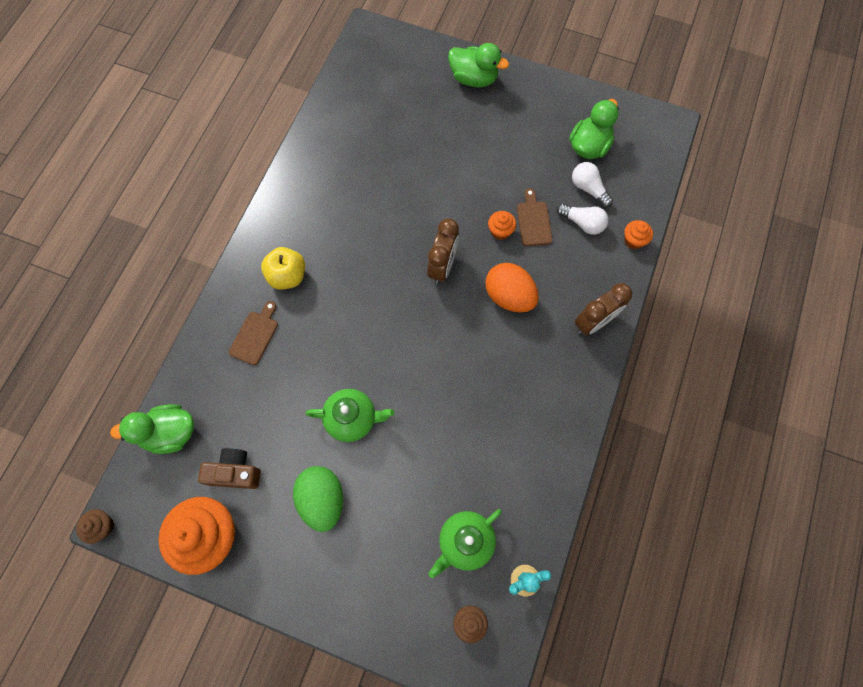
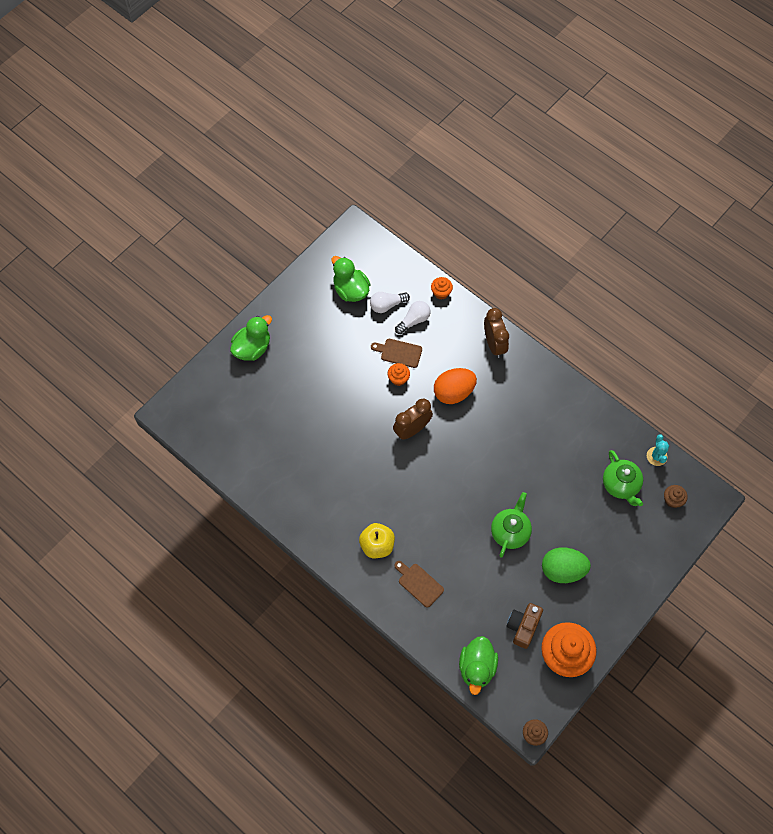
camera: 70 degrees left, 5 degrees down
brown clock [427,218,459,284] -> brown clock turned 75 degrees counterclockwise [393,398,433,440]

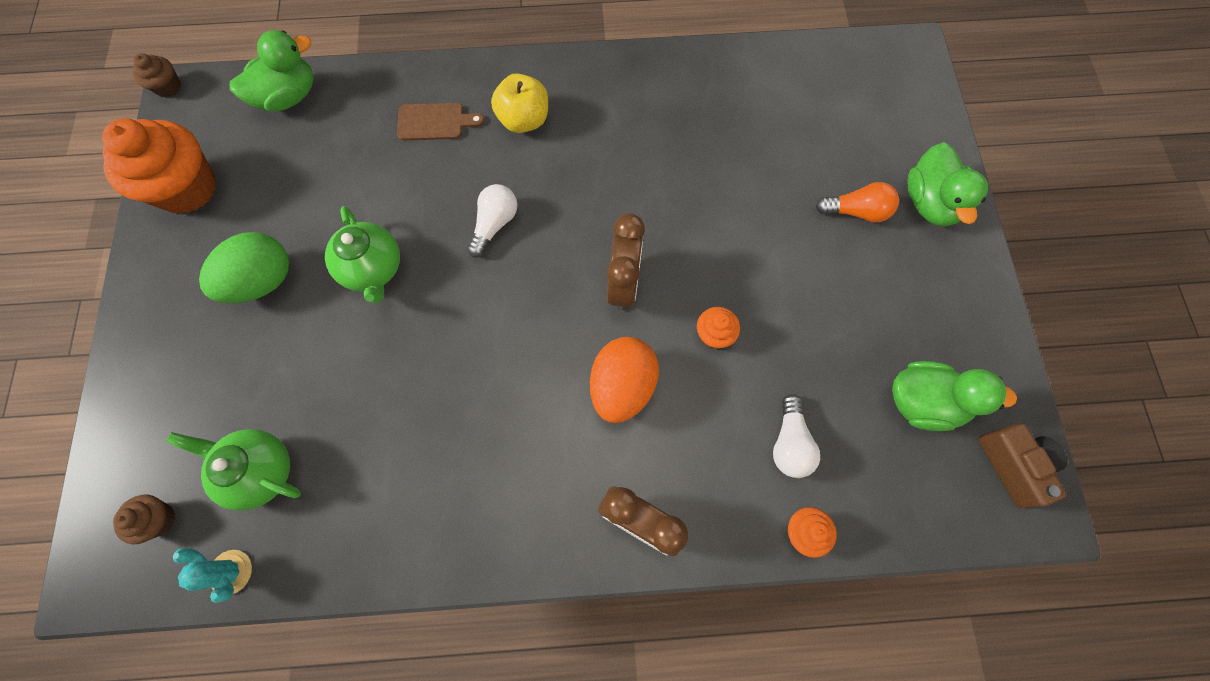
camera: 135 degrees right, 5 degrees up
white light bulb [370,292,410,313] -> white light bulb moved to [467,184,517,257]
brown cutting board [371,339,422,368] -> none
green duck [459,636,498,695] -> green duck turned 90 degrees clockwise [230,30,314,112]
brown camera [506,603,543,649] -> brown camera moved to [979,423,1067,508]
none -> orange light bulb [816,182,899,223]

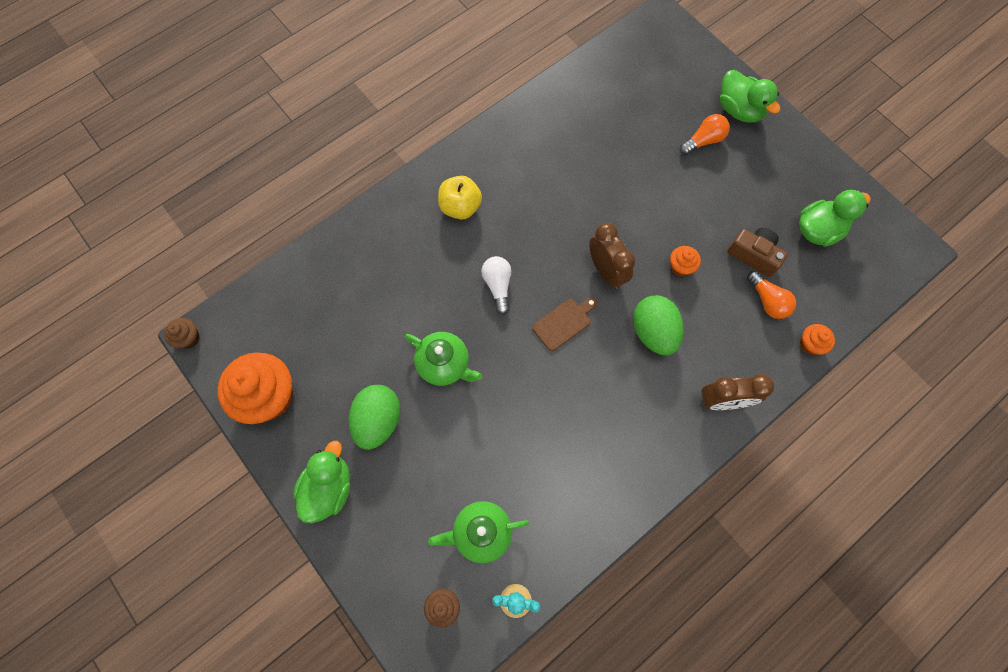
camera: 35 degrees left, 0 degrees up
green duck [230,30,314,112] -> green duck moved to [293,441,350,523]
brown cutting board [397,103,484,141] -> brown cutting board moved to [532,297,597,351]
orange egg [590,337,659,423] -> green egg [633,295,684,355]
white light bulb [773,394,820,478] -> orange light bulb [747,271,796,319]
brown camera [979,423,1067,508] -> brown camera moved to [727,228,788,277]

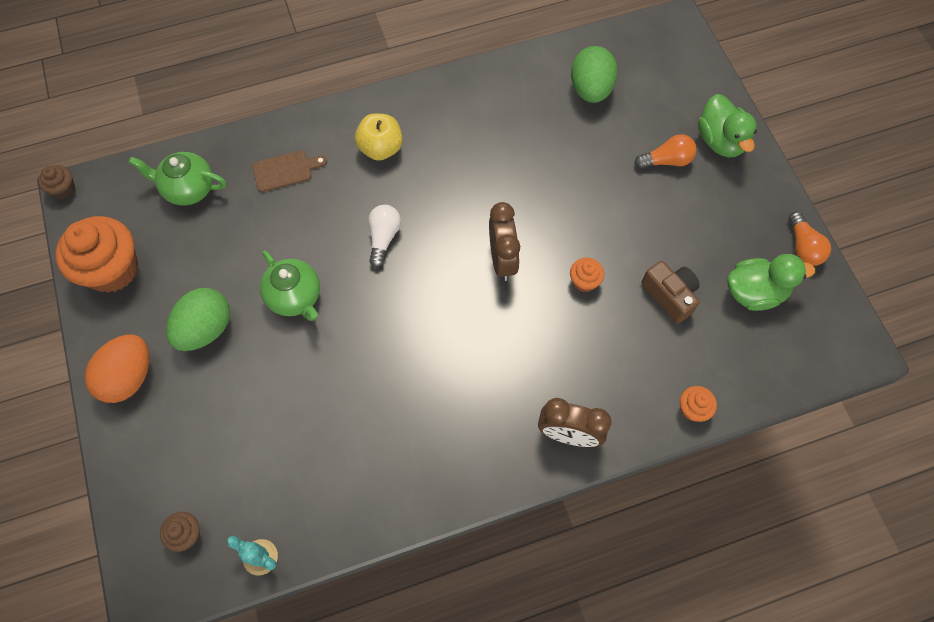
camera: 20 degrees right, 5 degrees down
green duck [293,441,350,523] -> orange egg [85,335,149,403]
green teapot [428,501,529,563] -> green teapot moved to [128,152,226,206]
brown cutting board [532,297,597,351] -> brown cutting board moved to [252,151,327,192]
green egg [633,295,684,355] -> green egg moved to [571,46,618,103]
orange light bulb [747,271,796,319] -> orange light bulb moved to [788,212,831,266]

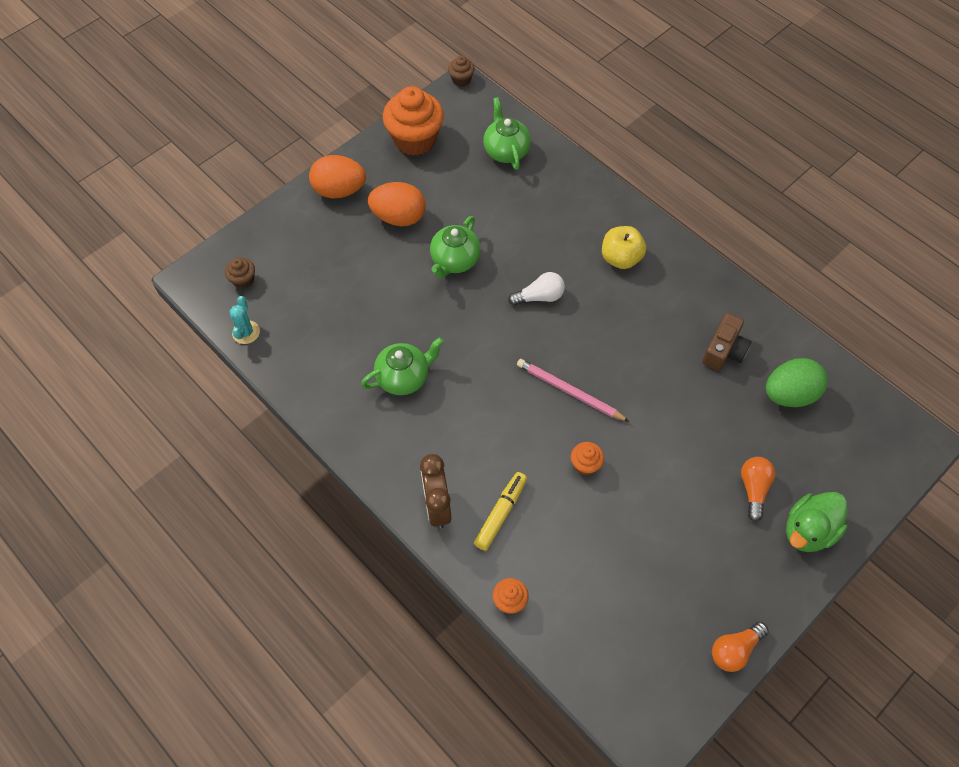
camera: 65 degrees right, 5 degrees down
green egg [166,288,230,351] -> orange egg [368,182,425,226]
brown cutting board [252,151,327,192] -> none
brown clock [489,202,520,281] -> pink pencil [517,359,630,422]
orange light bulb [634,134,697,169] -> orange light bulb turned 135 degrees counterclockwise [741,457,775,522]
brown camera [641,261,700,323] -> brown camera moved to [702,313,751,371]
green duck [727,254,815,311] -> none
none -> green teapot [361,337,444,395]
none -> yellow marker [474,472,527,551]

